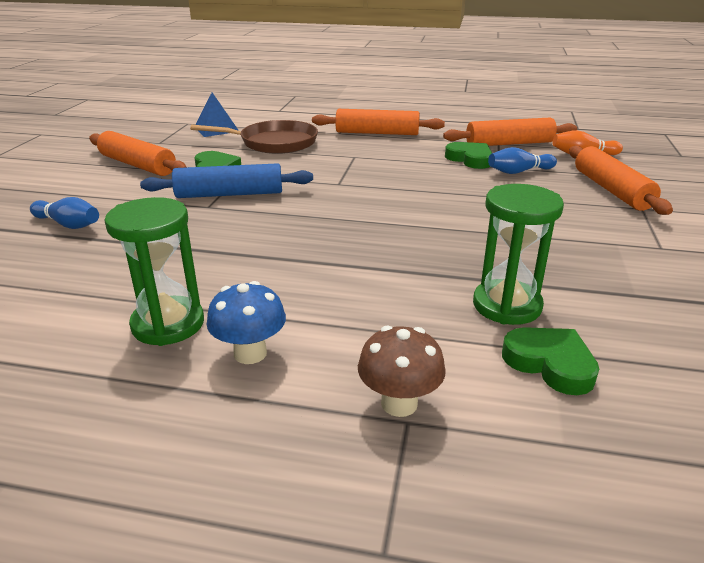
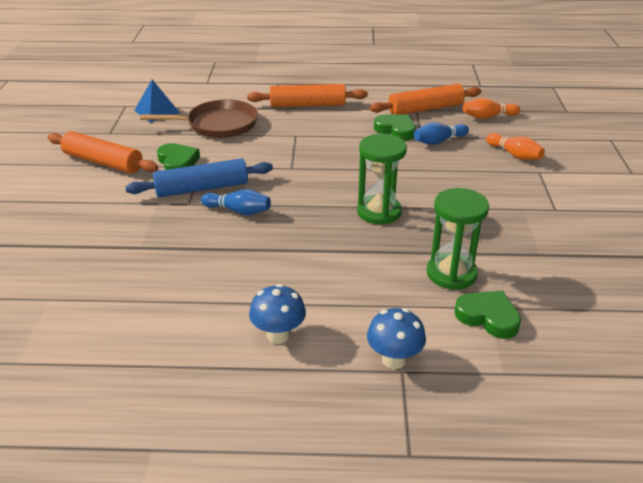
camera: 10 degrees left, 5 degrees up
blue bowling pin [30,197,99,229] -> blue bowling pin moved to [201,189,271,215]
green hourglass [104,197,204,346] -> green hourglass moved to [357,134,407,225]
brown mushroom [358,325,446,417] -> blue mushroom [367,308,426,369]
orange rolling pin [569,146,673,215] -> orange bowling pin [486,133,545,160]

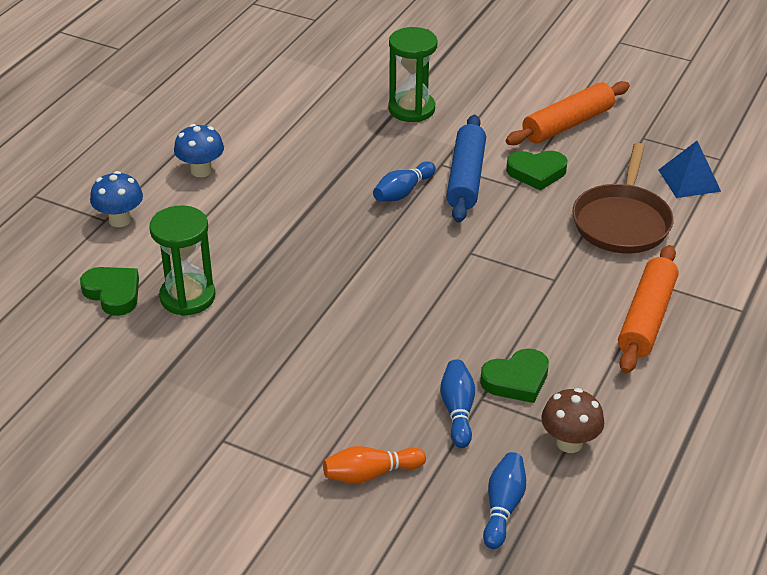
camera: 115 degrees right, 5 degrees up
green hourglass [357,134,407,225] -> green hourglass moved to [388,27,438,122]
orange rolling pin [370,84,481,115] -> brown mushroom [541,388,604,453]
green heart [455,291,521,339] -> green heart turned 105 degrees counterclockwise [80,267,139,316]
orange bowling pin [463,98,520,119] -> blue bowling pin [483,452,526,549]

